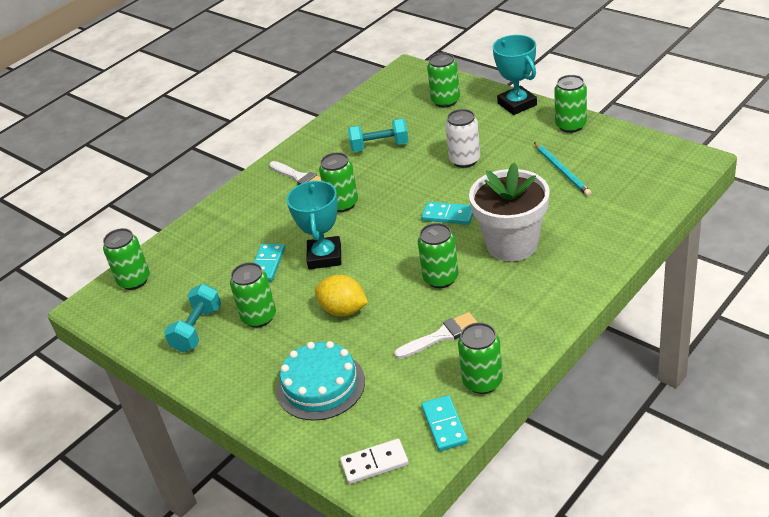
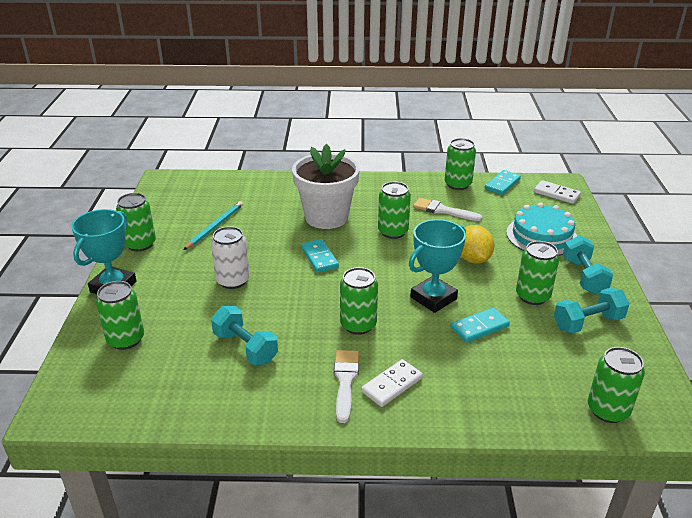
camera: 135 degrees left, 5 degrees down
none -> white domino [361,359,423,407]
none -> turquoise dumbbell [563,235,613,294]

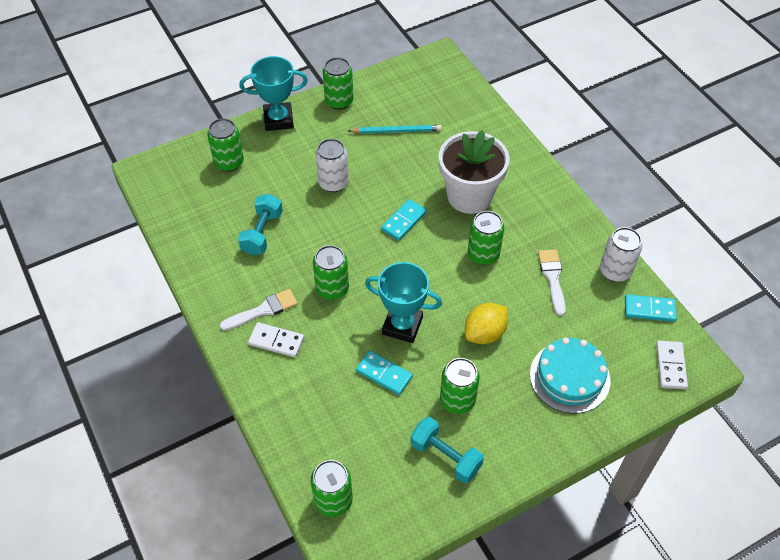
camera: 60 degrees right, 20 degrees up
green can [445,138,476,190] -> white can [600,227,642,282]
turquoise dumbbell [563,235,613,294] -> none

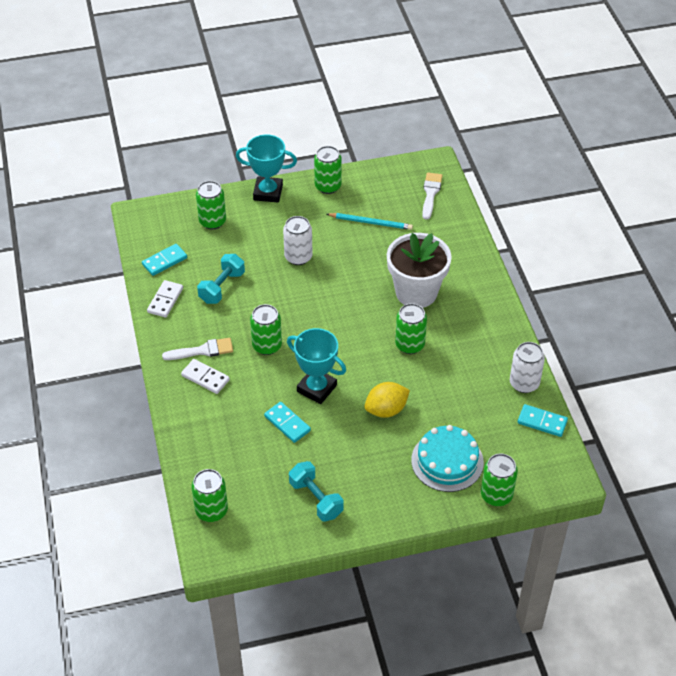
camera: 15 degrees right, 5 degrees down
turquoise domino [381,199,427,241] -> turquoise domino moved to [142,244,187,276]
green can [440,358,480,414] -> green can moved to [481,454,518,506]
white brush [538,249,566,316] -> white brush moved to [422,172,442,220]
white domino [656,341,688,389] -> white domino moved to [147,280,183,318]

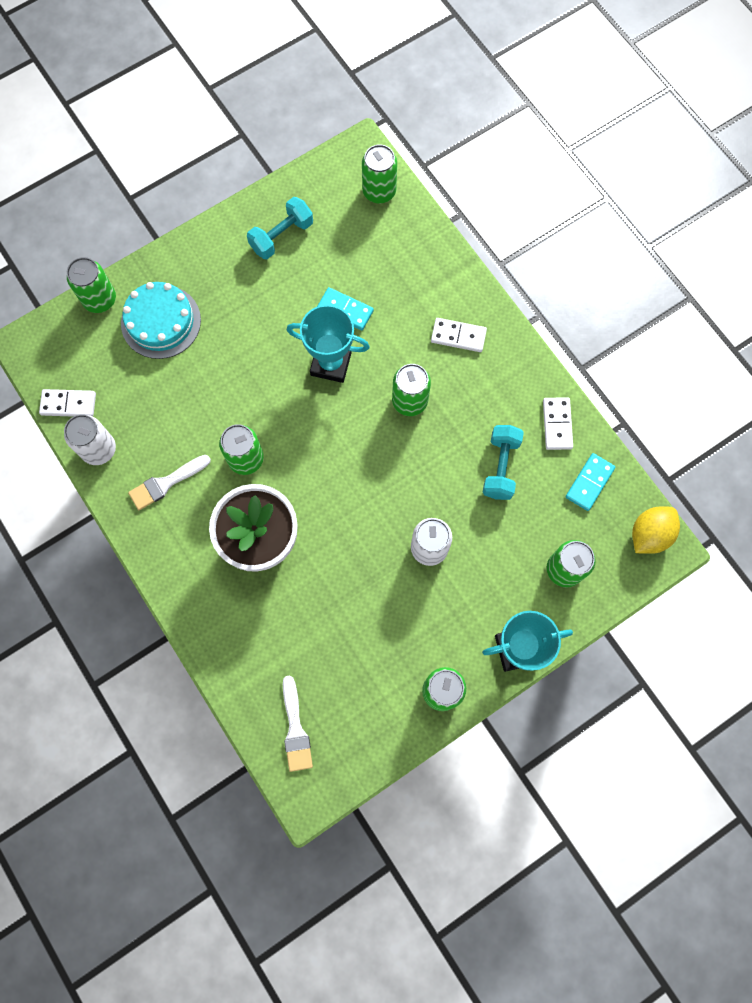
camera: 160 degrees right, 25 degrees up
white brush [162,338,233,360] -> white brush moved to [128,455,211,510]
turquoise dumbbell [289,461,344,521] -> turquoise dumbbell turned 75 degrees counterclockwise [247,197,313,259]
turquoise pencil [327,213,413,230] -> none
yellow lemon [364,382,410,418] -> yellow lemon moved to [632,506,680,554]
turquoise domino [518,404,568,437] -> white domino [39,389,96,417]

